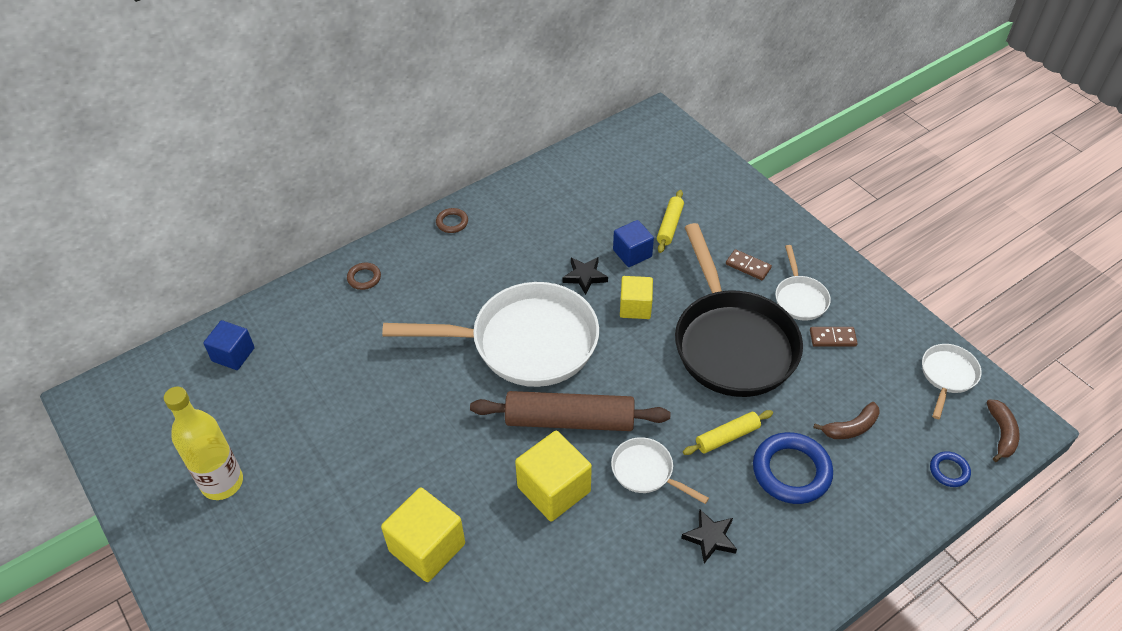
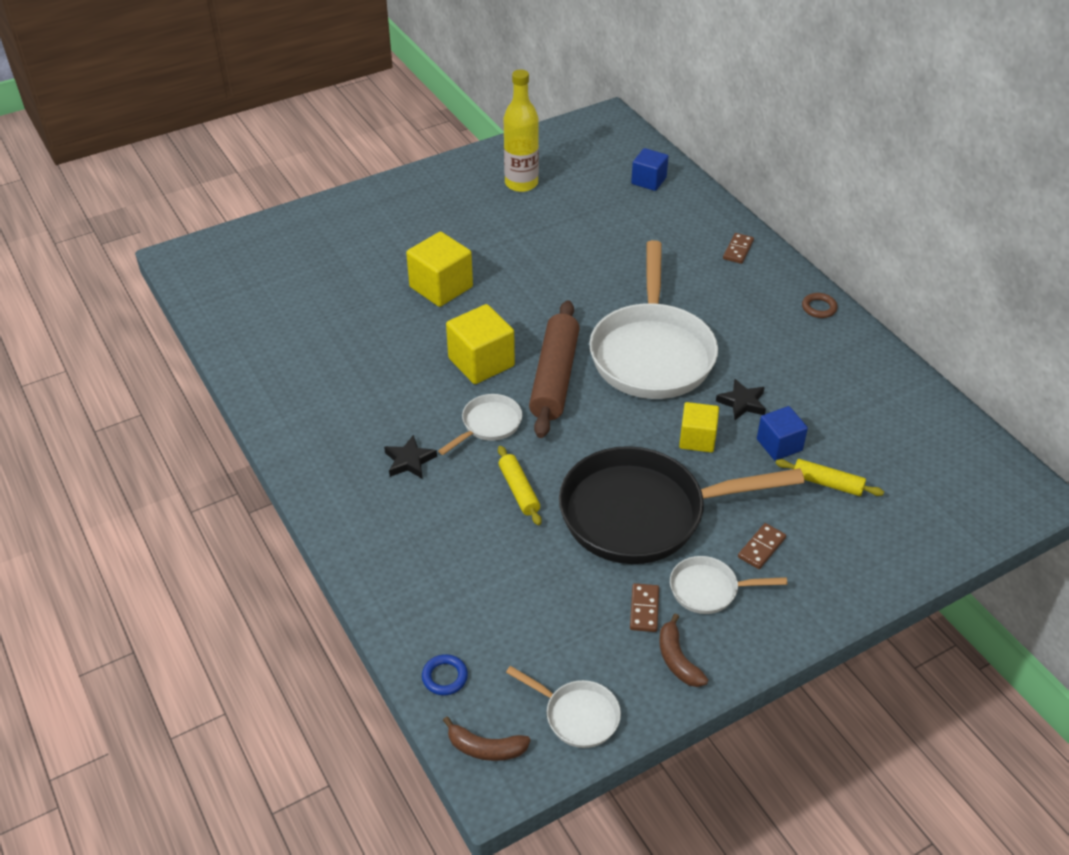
camera: 95 degrees right, 5 degrees down
brown ring [347,263,381,290] -> brown domino [723,233,754,264]
blue ring [753,432,833,504] -> none
brown banana [813,402,880,439] -> brown banana moved to [659,613,708,687]

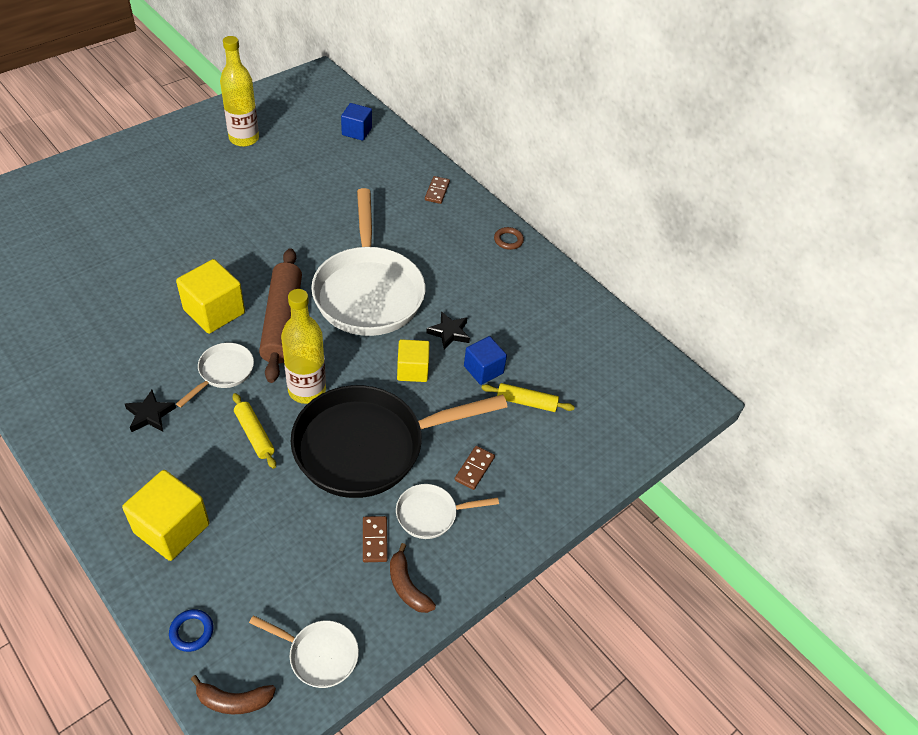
camera: 15 degrees left, 5 degrees up
yellow cube [406,232,473,307] -> yellow cube moved to [122,470,210,561]
none -> yellow bottle [281,289,326,404]

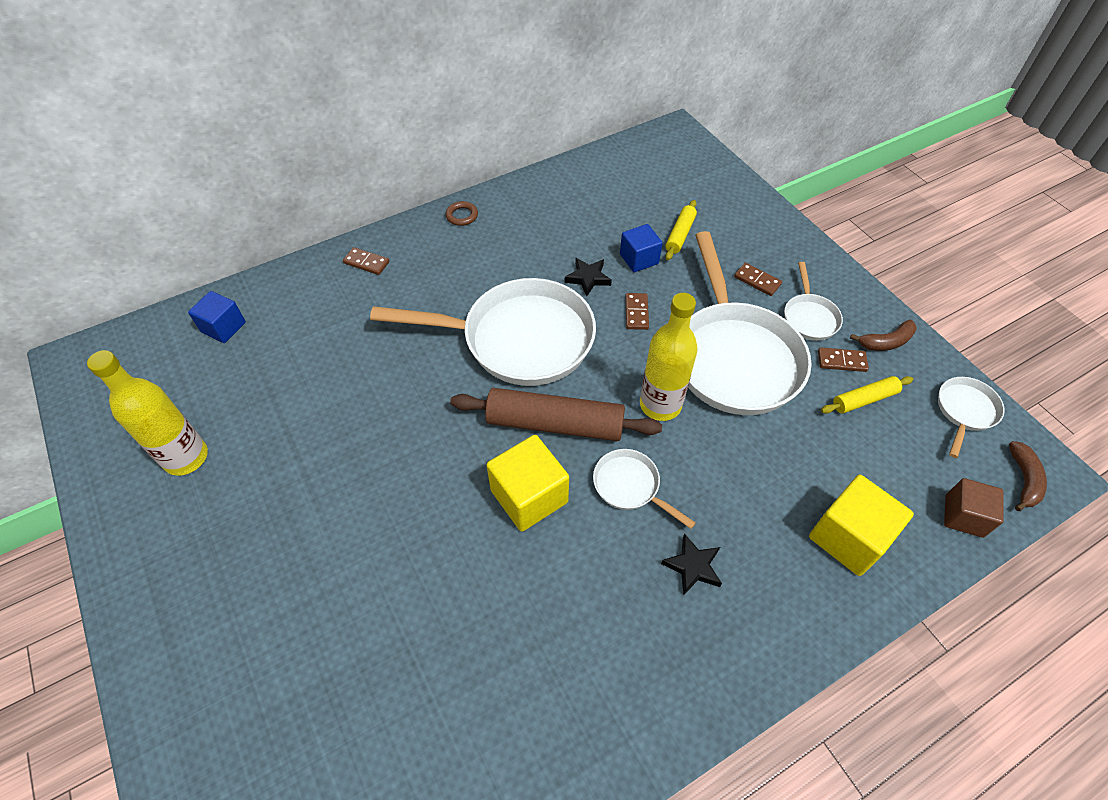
camera: 75 degrees left, 5 degrees up
blue ring [169,609,213,652] -> brown cube [944,478,1004,538]
yellow rolling pin [233,393,276,469] -> yellow rolling pin moved to [821,376,913,414]
black pan [290,385,508,498] -> white pan [688,231,812,415]
yellow cube [397,339,430,382] -> brown domino [625,293,649,330]

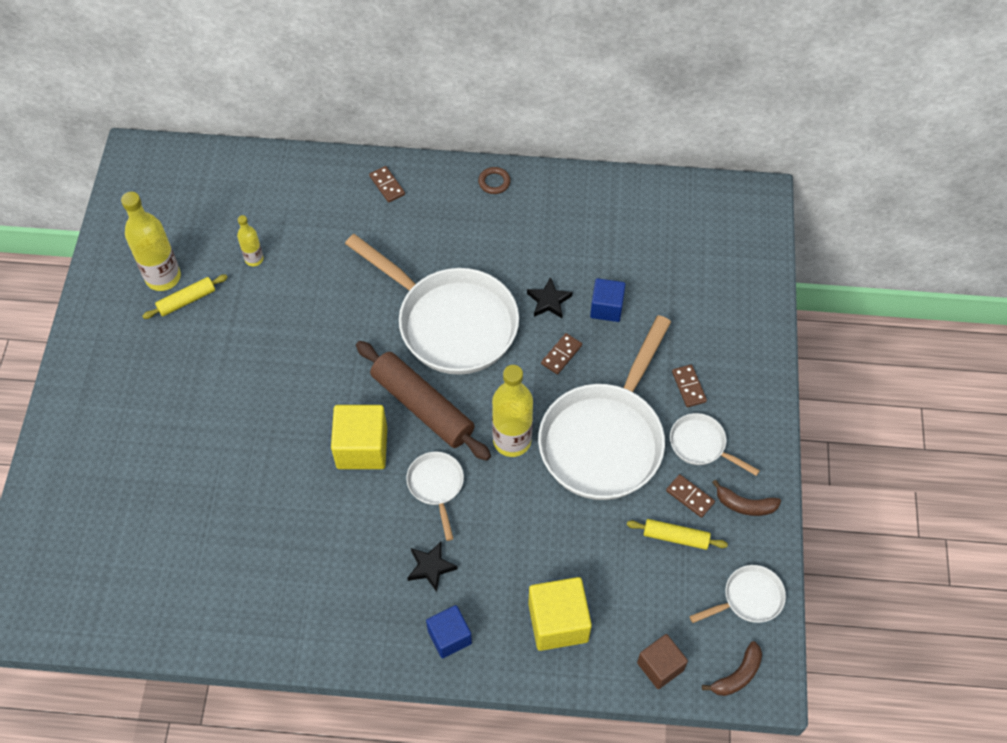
camera: 35 degrees right, 5 degrees up
blue cube [188,291,246,343] -> blue cube moved to [426,605,472,658]
yellow rolling pin [665,200,697,260] -> yellow rolling pin moved to [142,275,228,319]
white pan [784,262,843,341] -> white pan turned 90 degrees clockwise [670,413,760,476]
none -> yellow bottle [237,215,264,266]

